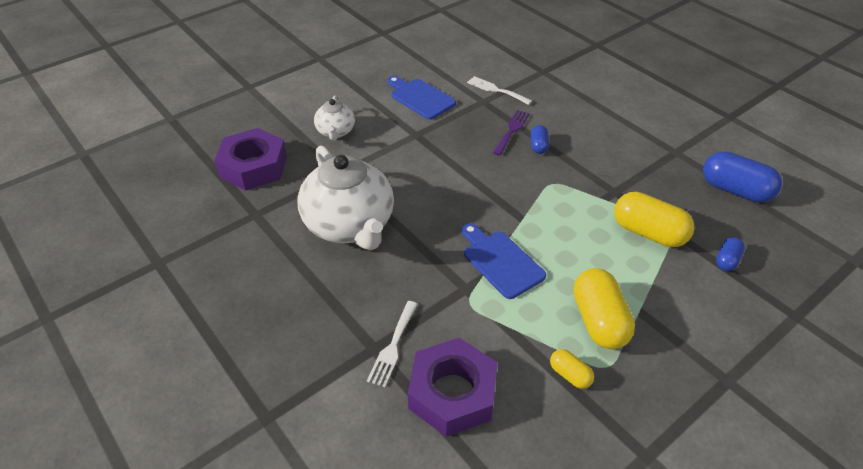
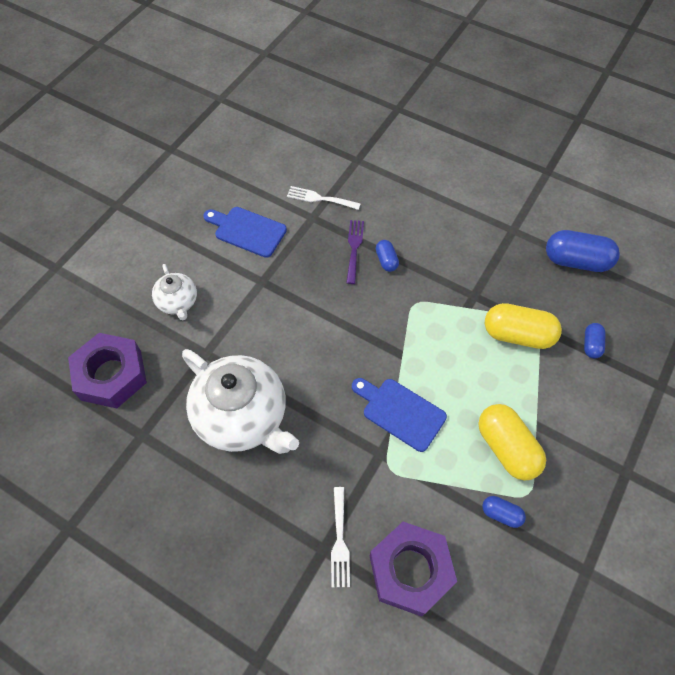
camera: 20 degrees left, 15 degrees up
yellow capsule [550,349,594,389] -> blue capsule [482,496,526,528]

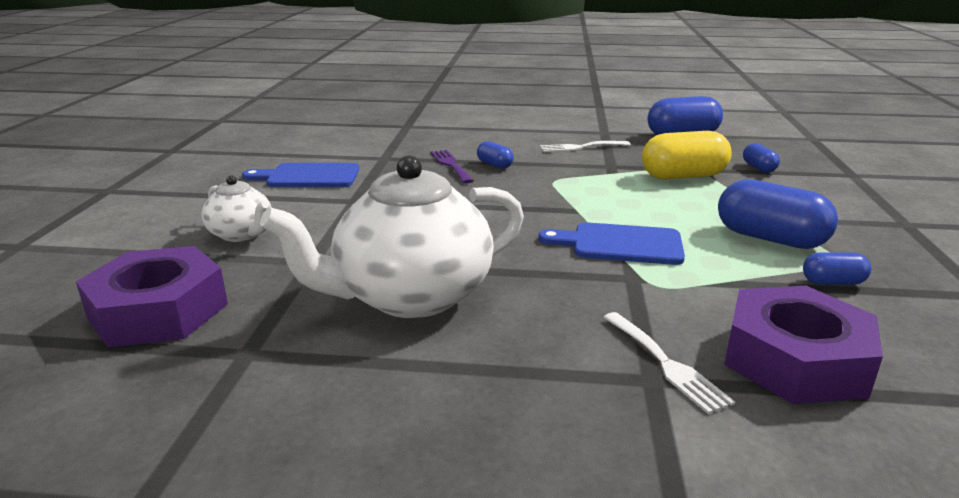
camera: 25 degrees left, 35 degrees down
white teapot [182,349,299,454] -> white teapot turned 135 degrees clockwise [260,155,524,318]
white fork [287,186,361,210] -> white fork moved to [540,141,631,152]
yellow capsule [479,404,546,481] -> blue capsule [718,179,838,249]

